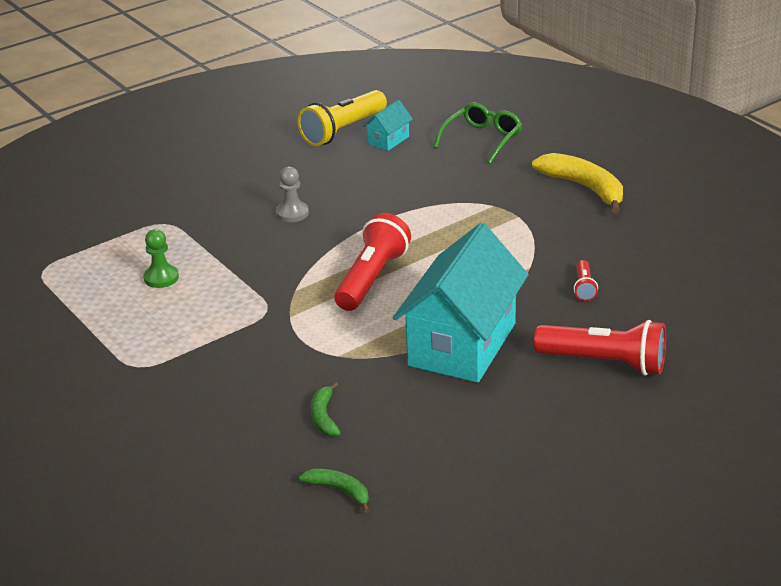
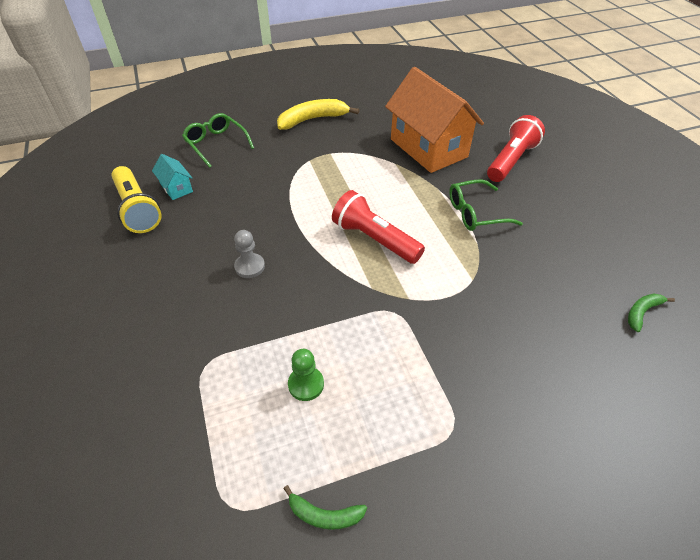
camera: 75 degrees left, 15 degrees up
green banana [311,382,341,437] -> green banana moved to [283,485,367,530]
turquoise house [393,223,528,383] -> green glasses [449,179,523,231]
red flashlight [574,260,598,301] -> orange house [385,67,484,173]

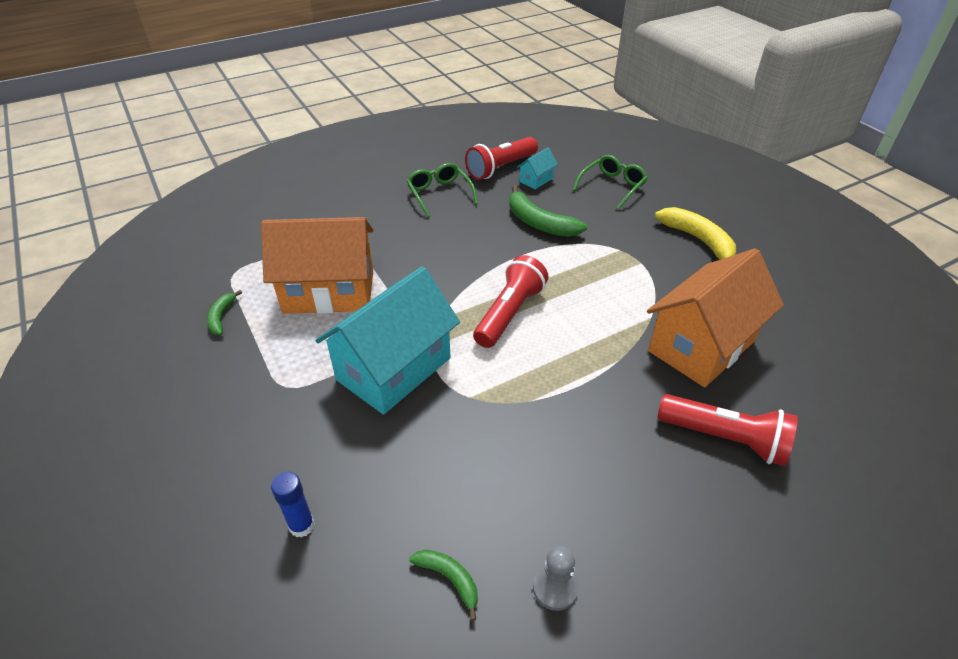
camera: 80 degrees right, 5 degrees down
yellow flashlight [112,166,161,233] -> red flashlight [465,137,538,180]
grey pawn [234,230,265,278] -> grey pawn moved to [533,546,579,611]
green pawn [288,349,324,401] -> orange house [261,217,373,314]
green glasses [449,179,523,231] -> green glasses moved to [407,163,478,217]
none -> blue glue stick [271,472,315,538]
none -> turquoise house [315,266,460,415]
none -> green banana [509,185,587,237]

